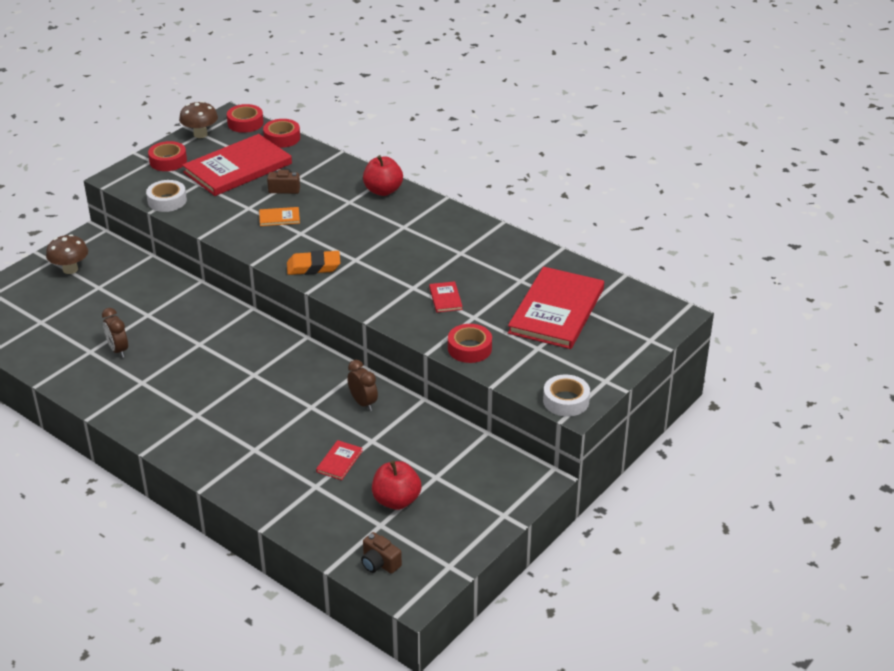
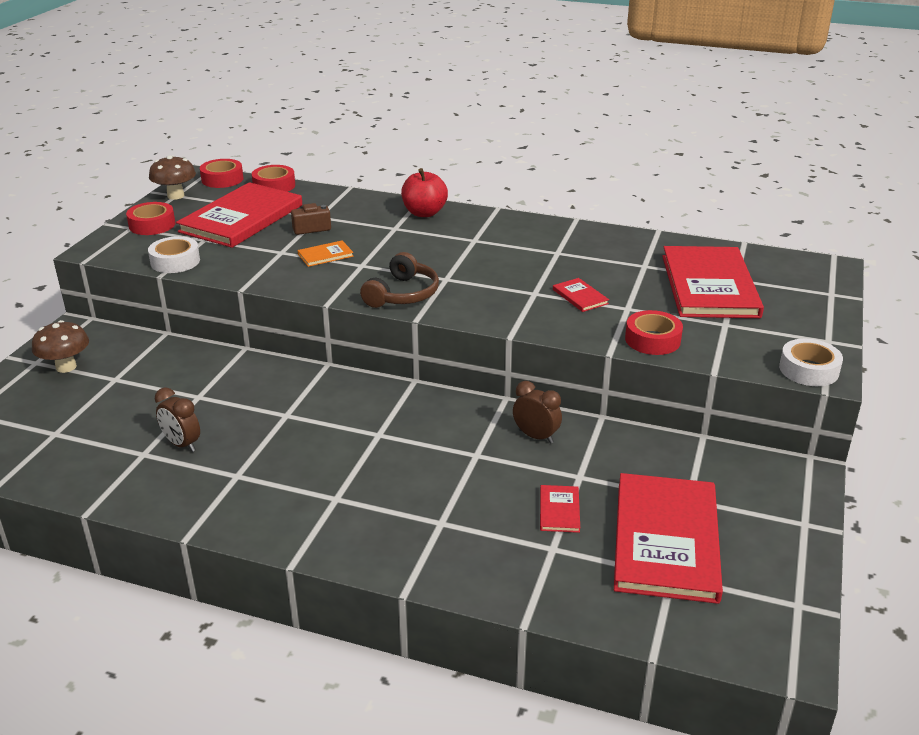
camera: 20 degrees left, 5 degrees down
orange eraser [287,250,341,275] -> brown headphones [360,252,439,308]
brown camera [361,532,402,574] -> none
red apple [372,461,421,510] -> red book [614,473,723,604]

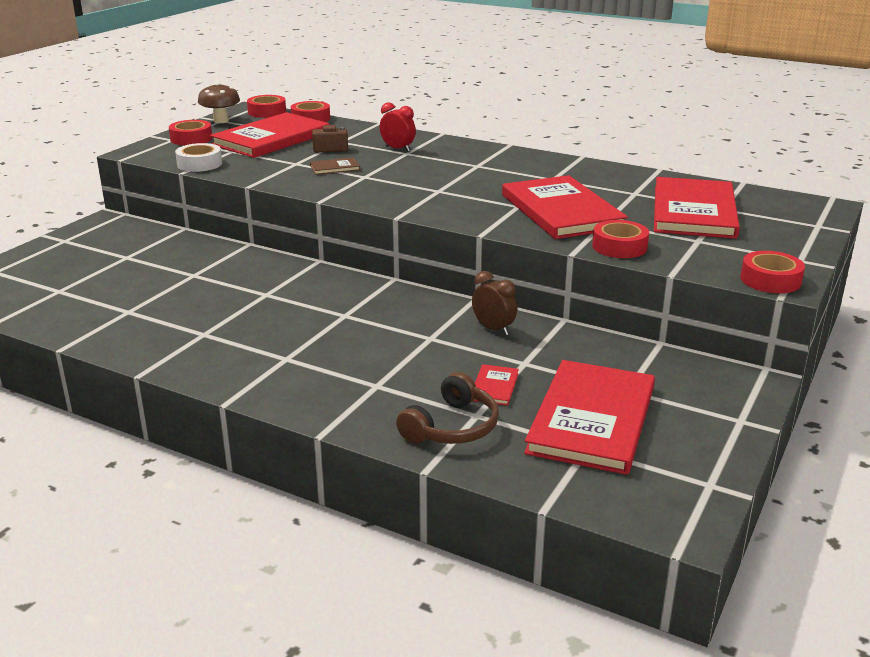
camera: 10 degrees right, 5 degrees down
brown mushroom [32,320,89,373] -> none
brown clock [155,387,200,452] -> none
orange book [297,240,354,267] -> brown book [310,157,360,175]
brown headphones [360,252,439,308] -> brown headphones moved to [396,372,499,444]
red apple [401,168,448,217] -> none
red book [553,278,609,312] -> red book [502,175,628,239], size x2.46
white tape [779,339,843,386] -> red tape [740,251,805,293]
none -> red clock [380,102,416,152]

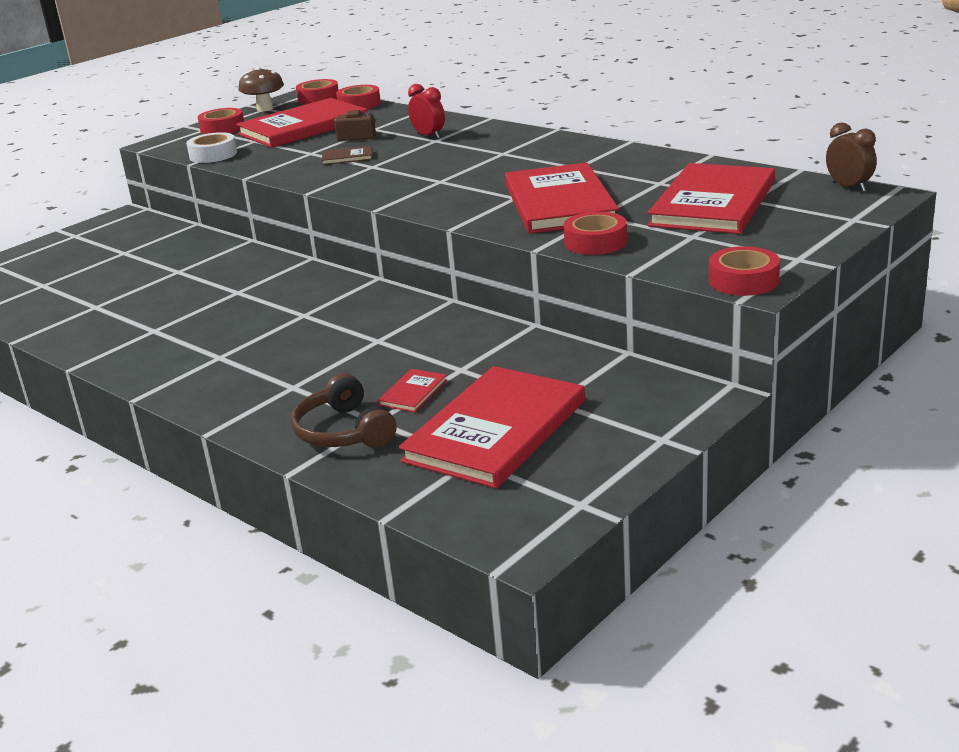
camera: 15 degrees right, 0 degrees up
brown headphones [396,372,499,444] -> brown headphones turned 105 degrees clockwise [291,373,396,448]
brown clock [472,271,517,335] -> brown clock moved to [826,122,877,192]

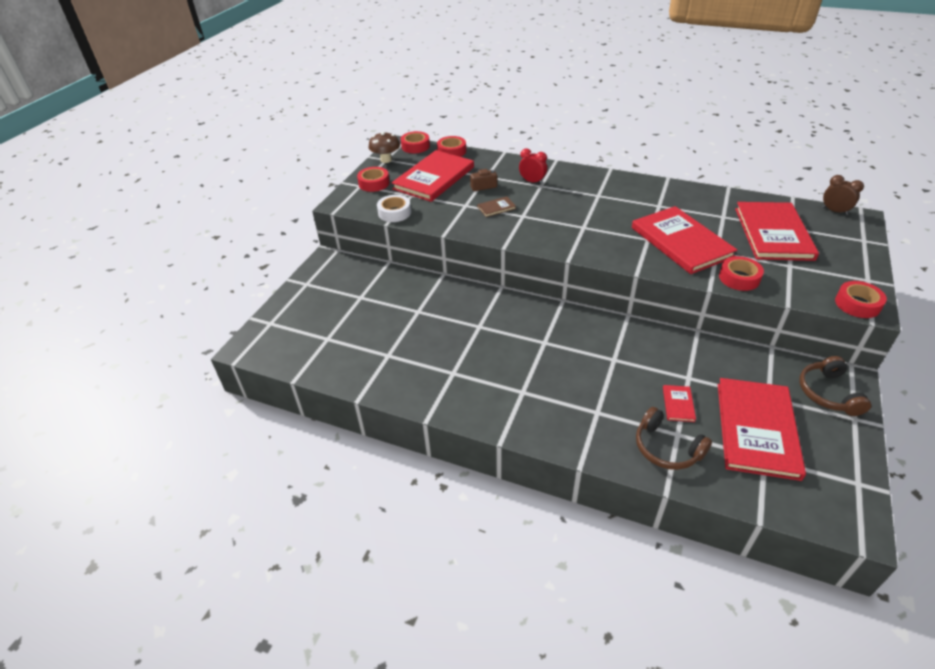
camera: 20 degrees left, 15 degrees up
none -> brown headphones [799,356,871,416]

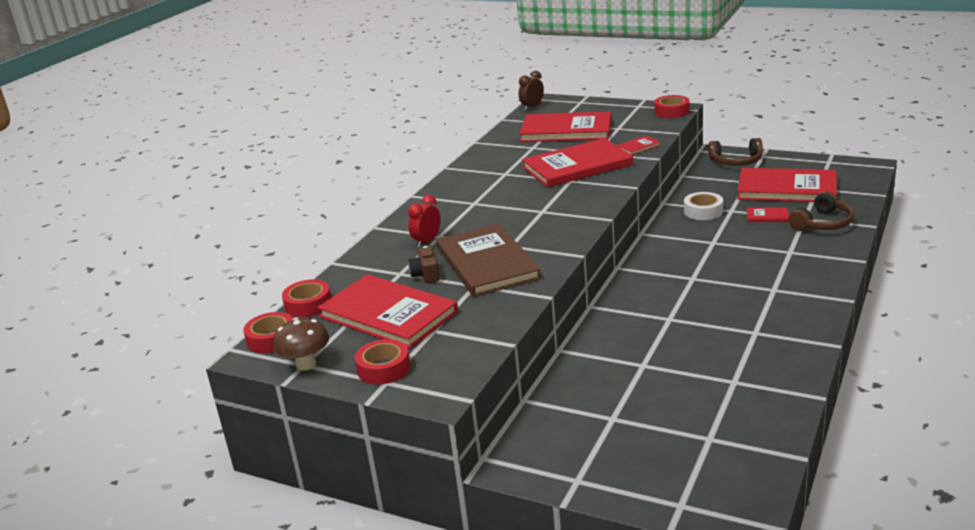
camera: 85 degrees left, 15 degrees down
white tape [377,195,411,222] -> white tape moved to [684,192,723,220]
brown book [477,196,516,217] -> brown book [437,223,541,297], size x2.46
red tape [719,256,764,291] -> red book [617,136,660,155]

